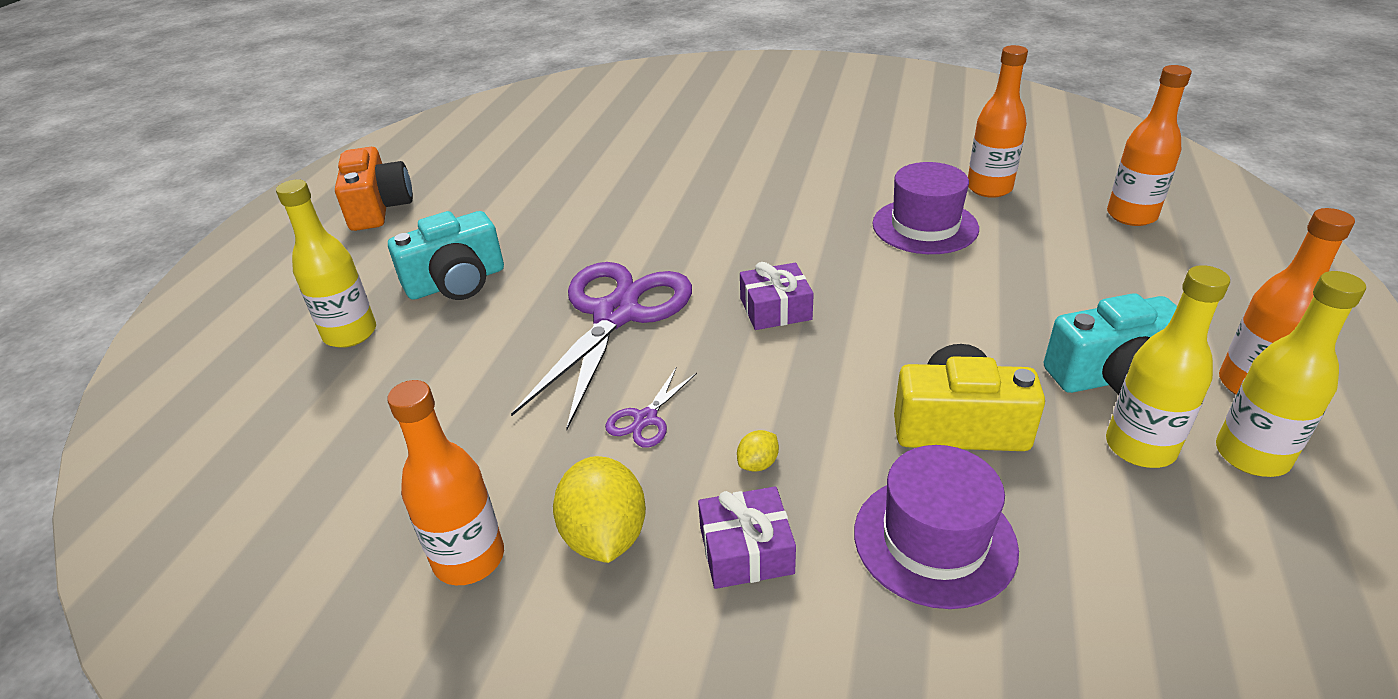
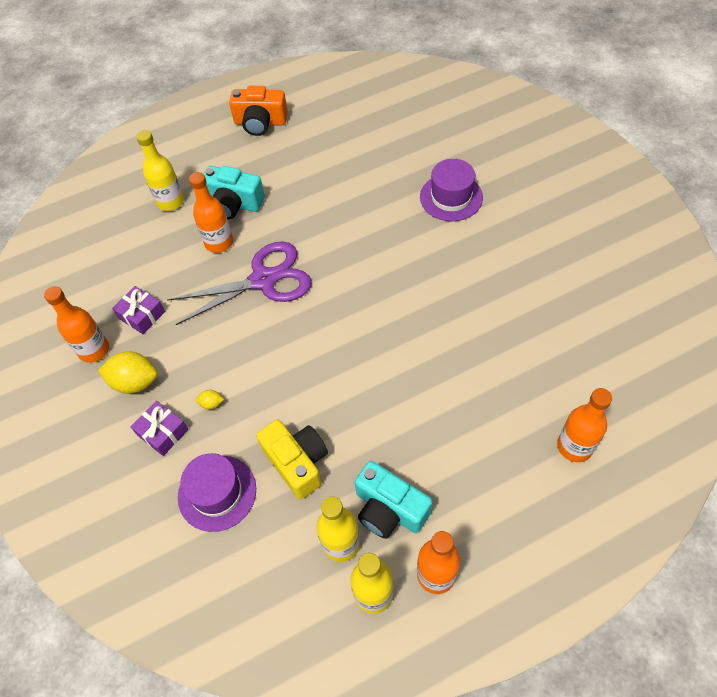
camera: 50 degrees right, 20 degrees up
orange camera [335,147,413,231] -> orange camera turned 60 degrees clockwise [229,86,288,136]
yellow lemon [553,456,646,563] -> yellow lemon turned 60 degrees clockwise [98,351,158,394]
purple scissors [605,367,697,448] -> none
purple gift [740,262,814,330] -> purple gift moved to [112,286,165,334]
purple hat [872,162,979,254] -> purple hat moved to [420,159,483,221]
orange bottle [968,45,1028,198] -> orange bottle moved to [189,172,233,253]

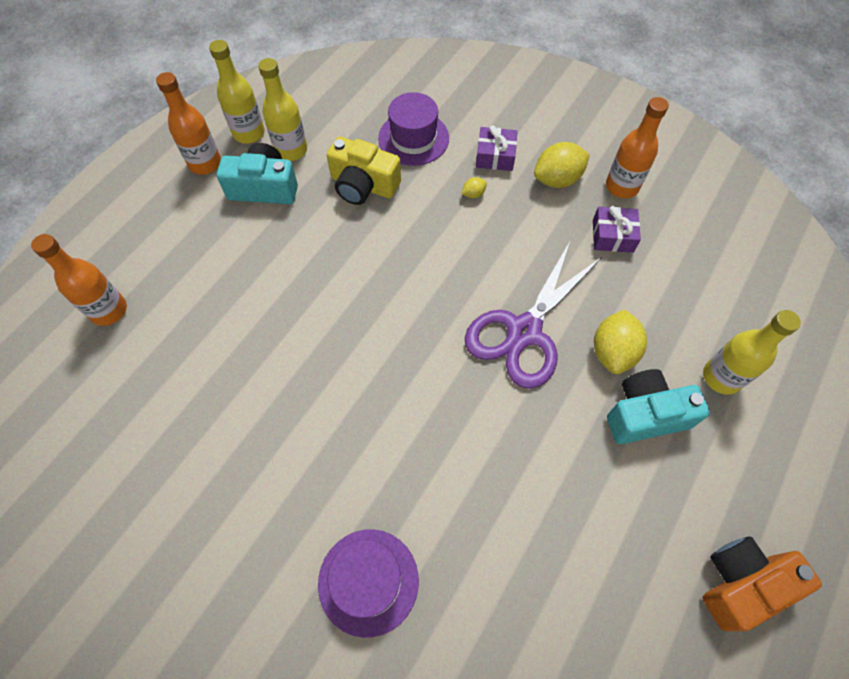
camera: 145 degrees right, 5 degrees up
orange bottle [189,172,233,253] -> yellow lemon [594,310,647,374]

